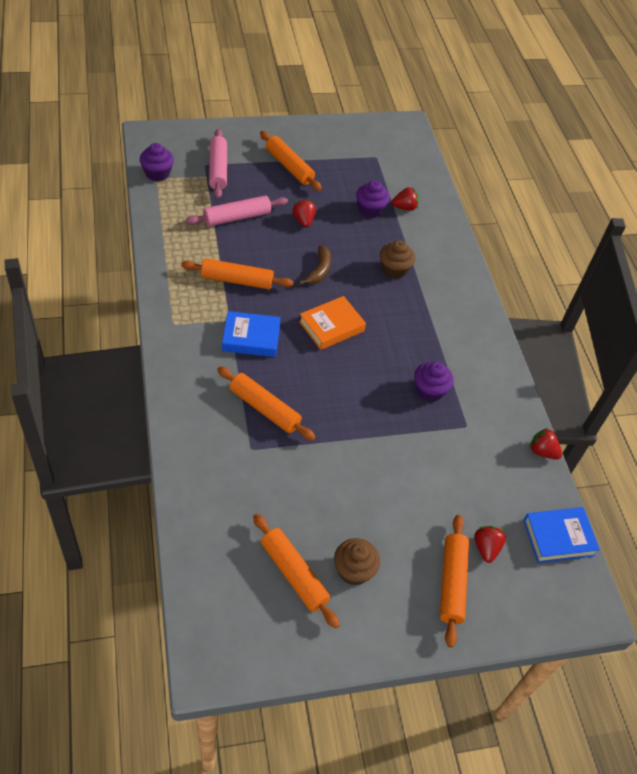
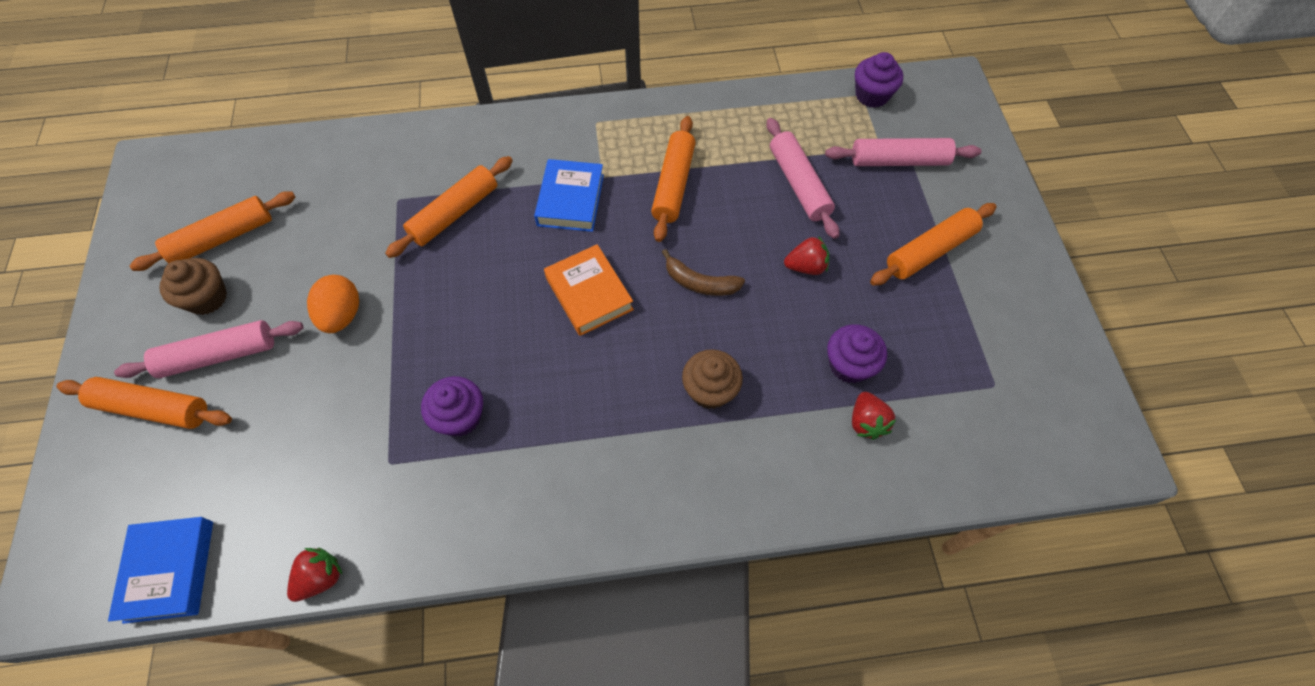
camera: 100 degrees right, 10 degrees up
red strawberry [474,526,506,563] -> none
none -> pink rolling pin [114,320,303,378]
none -> orange egg [307,275,359,333]

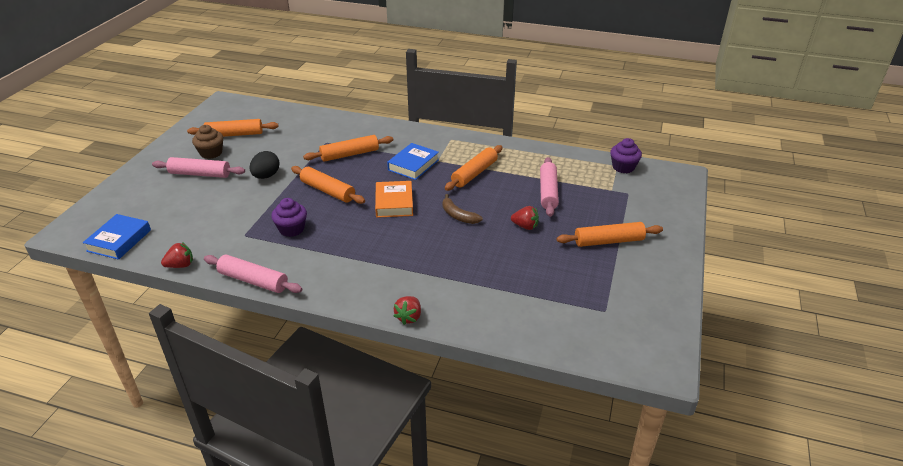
camera: 25 degrees right, 25 degrees down
orange rolling pin [57,377,232,429] -> orange rolling pin moved to [291,166,365,204]
orange egg [307,275,359,333] -> black egg [249,151,280,179]
brown cupcake [682,349,743,409] -> none
pink rolling pin [825,138,981,166] -> pink rolling pin moved to [204,255,302,293]
purple cupcake [827,324,887,383] -> none
red strawberry [852,392,897,440] -> red strawberry moved to [394,296,421,325]

